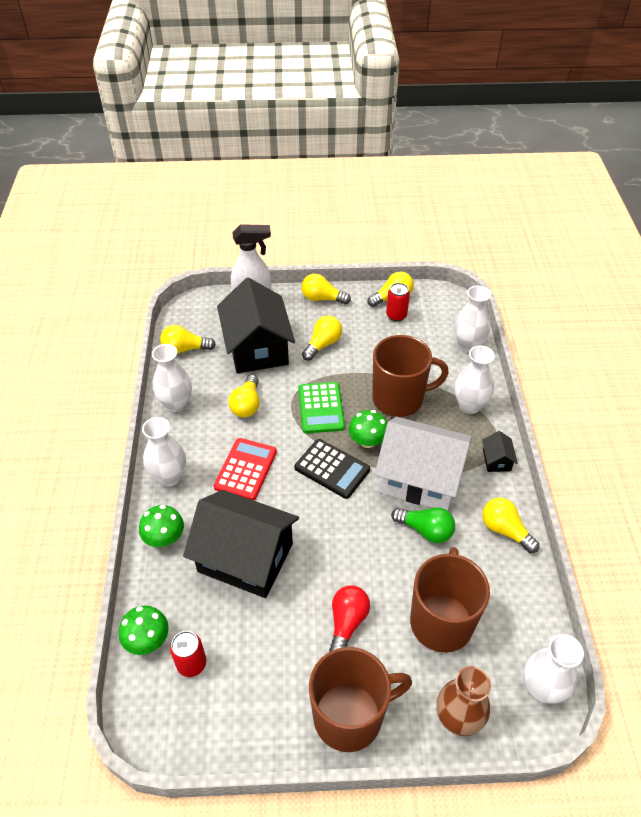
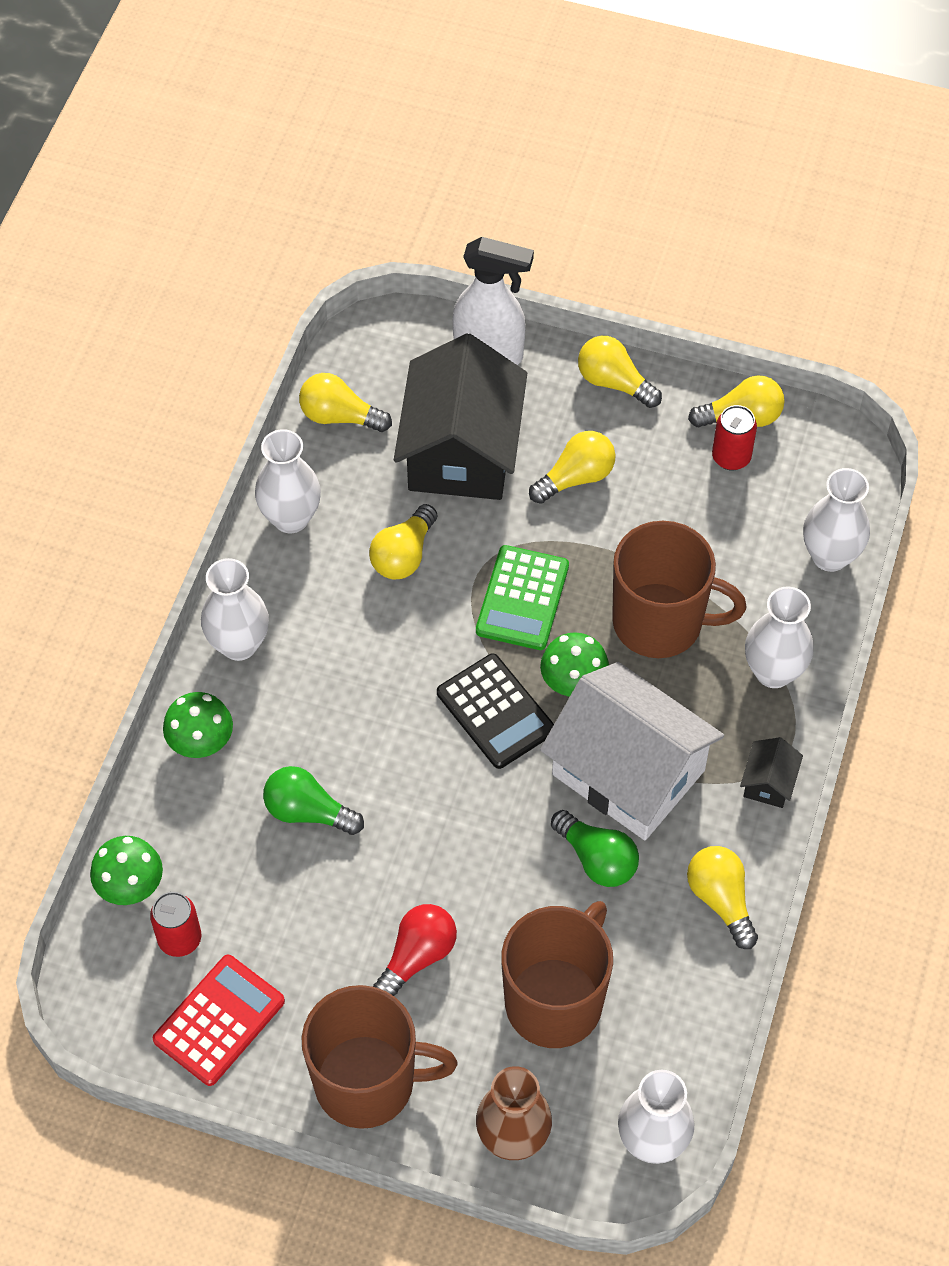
camera: 20 degrees right, 10 degrees up
black house [183,490,299,598] -> green light bulb [263,766,364,835]
red calculator [214,438,277,500] -> red calculator moved to [153,955,285,1086]

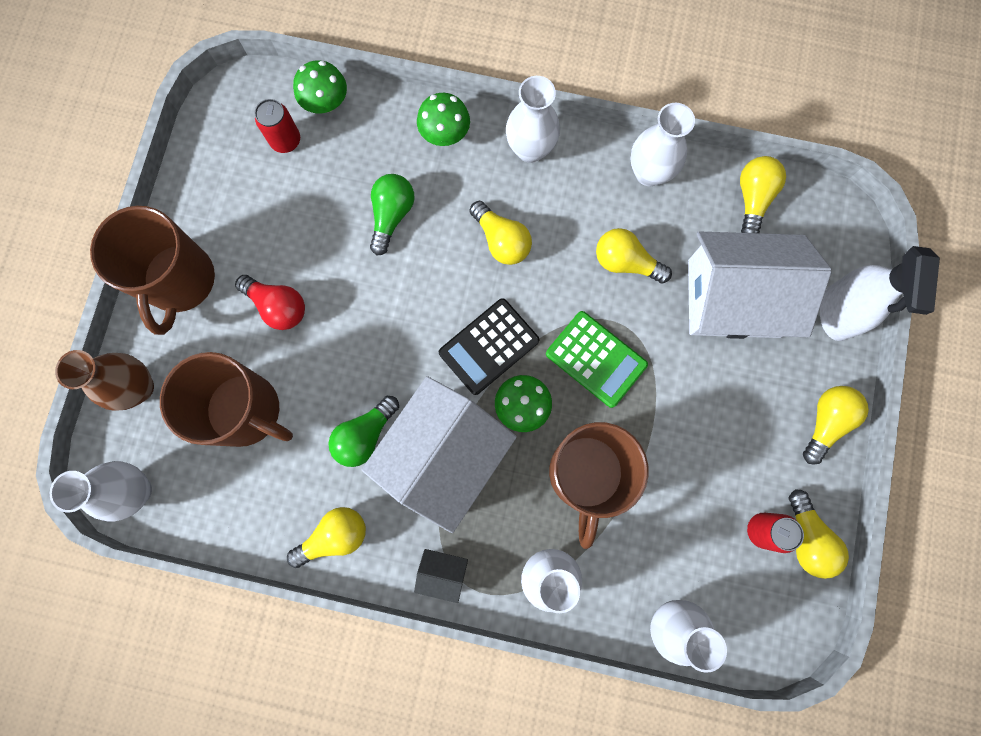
camera: 85 degrees right, 20 degrees up
red calculator [153,955,285,1086] -> none
black house [394,333,527,500] -> white house [688,231,832,339]
green calculator [476,545,569,650] -> green calculator turned 150 degrees counterclockwise [546,311,648,408]
yellow light bulb [529,431,616,504] -> yellow light bulb moved to [470,201,532,265]

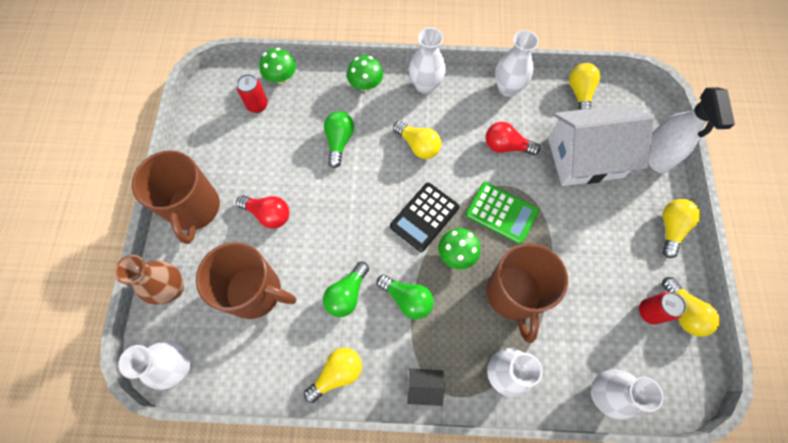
camera: 10 degrees left, 10 degrees down
white house [361,376,517,533] -> green light bulb [377,274,434,319]
yellow light bulb [596,228,672,283] -> red light bulb [486,122,540,155]

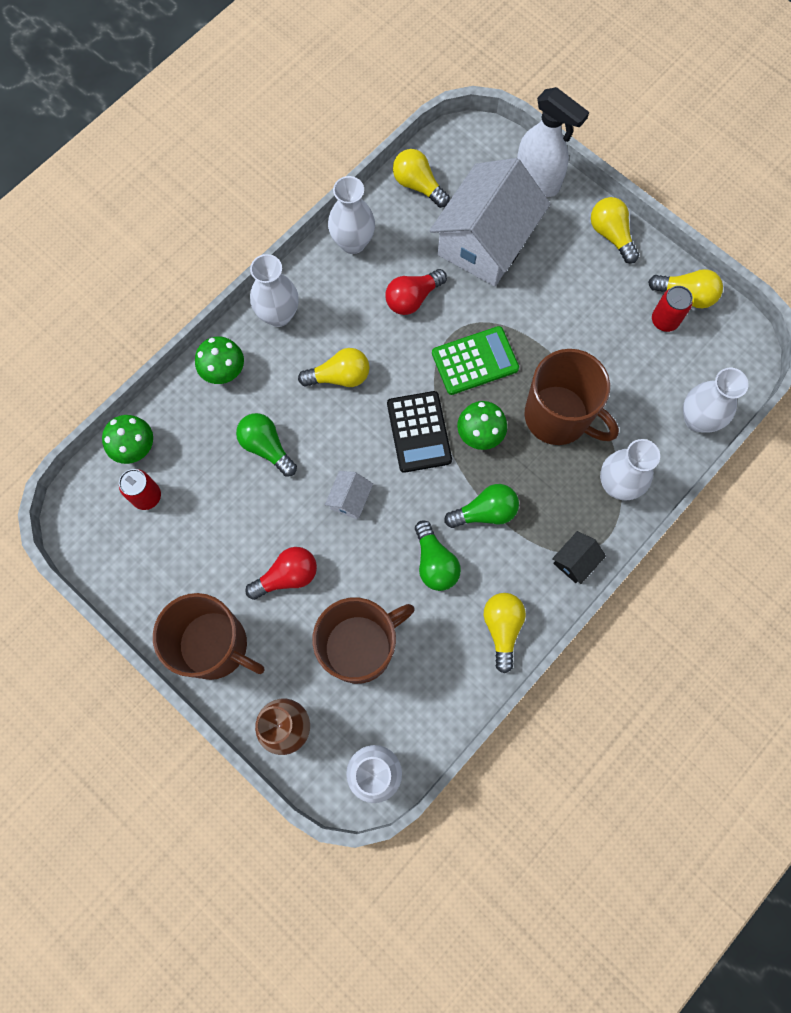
camera: 50 degrees left, 5 degrees up
none -> white house [325,471,373,519]

